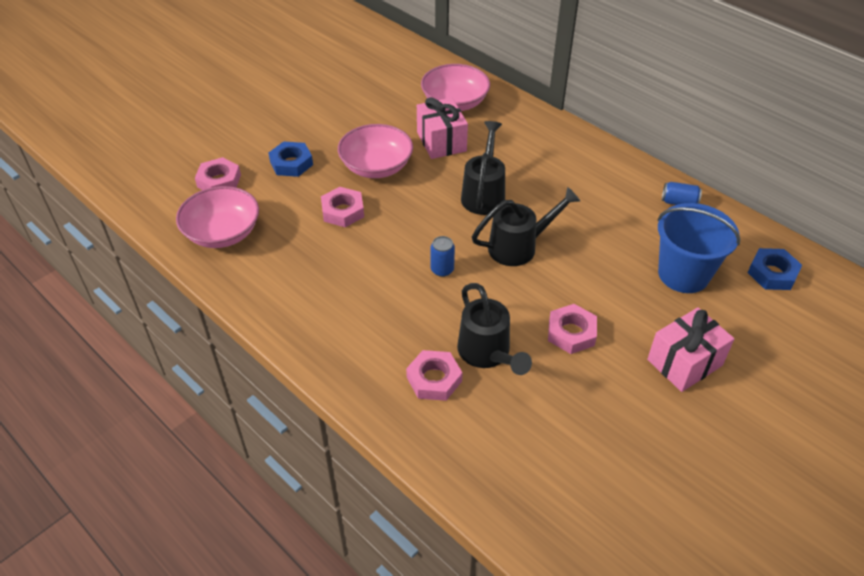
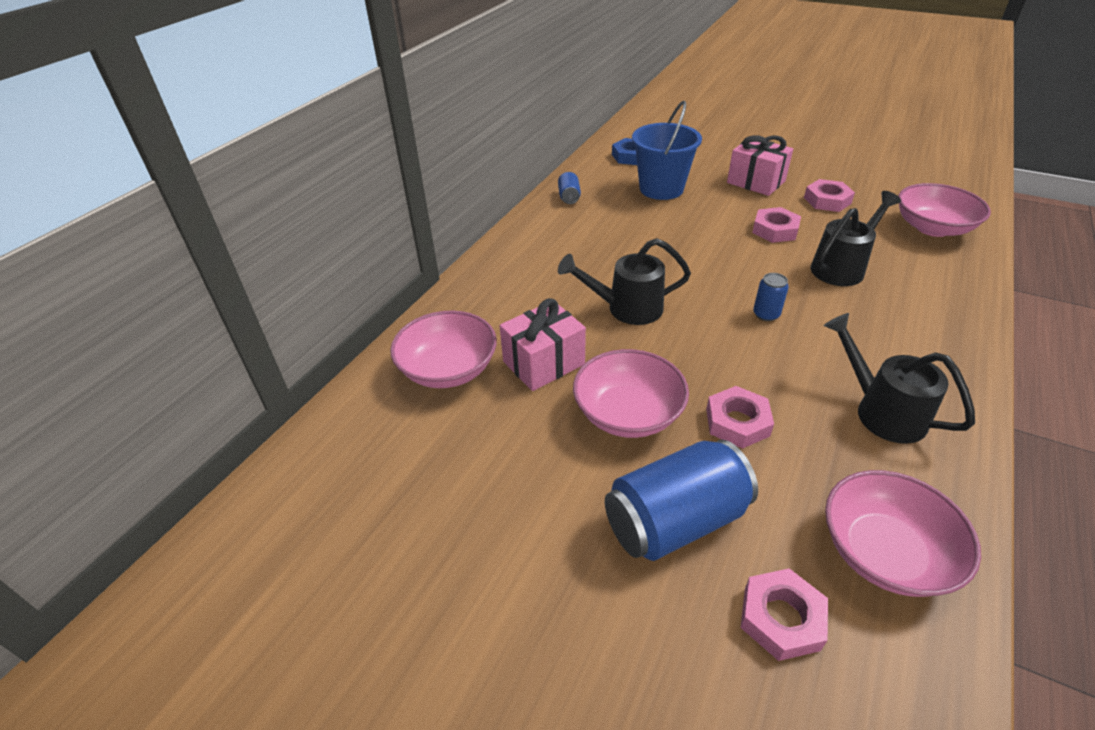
camera: 105 degrees left, 5 degrees down
blue nut [268,141,313,177] -> blue can [605,440,758,561]
pink nut [406,350,463,401] -> pink nut moved to [804,179,855,212]
black watering can [472,187,580,266] -> black watering can moved to [824,313,975,444]
none -> pink bowl [898,183,991,237]

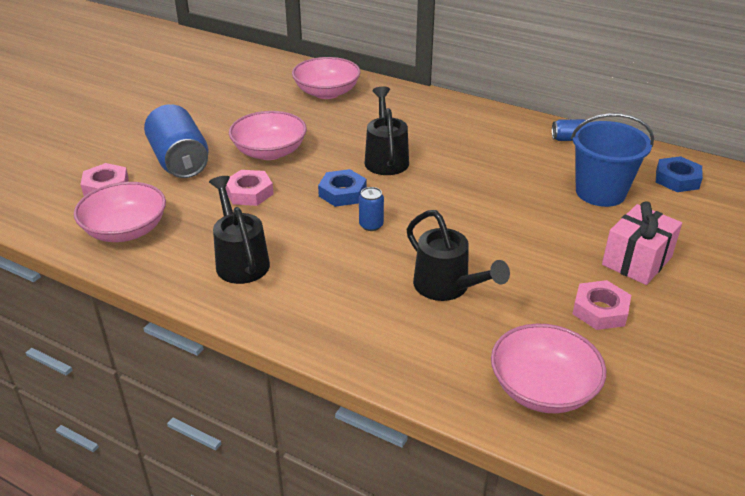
camera: 90 degrees right, 5 degrees down
pink gift [500,298,586,391] -> none
pink nut [752,207,801,243] -> none
black watering can [824,313,975,444] -> black watering can turned 75 degrees counterclockwise [209,176,270,284]
none -> blue nut [318,169,366,207]

